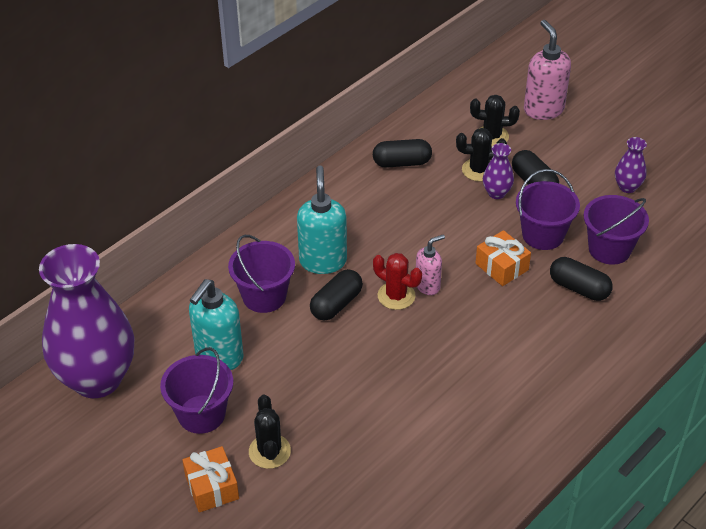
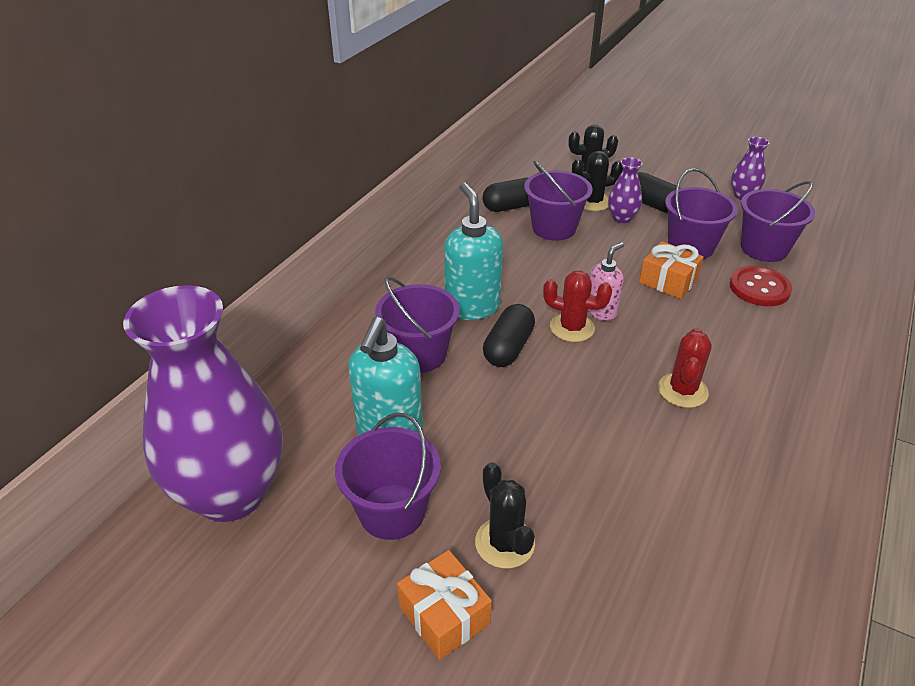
camera: 15 degrees left, 5 degrees down
pink soap dispenser [524,20,571,120] -> none
black capsule [550,257,613,301] -> red button [730,266,792,306]
none -> purple bucket [524,161,592,241]
none -> red cactus [658,328,712,408]

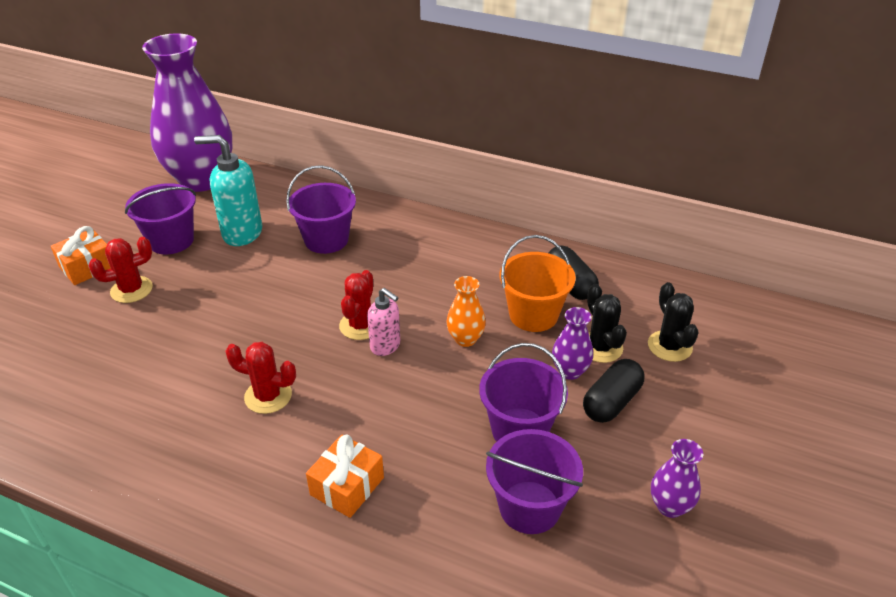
camera: 85 degrees right, 0 degrees up
turquoise soap dispenser [444,182,503,320] -> none
black cactus [475,462,535,569] -> red cactus [88,237,153,303]
black capsule [483,304,535,367] -> none
purple bucket [524,161,592,241] -> orange bucket [500,235,576,332]
orange gift [639,241,704,299] -> orange gift moved to [306,435,384,518]
red button [730,266,792,306] -> none
none -> orange vase [446,276,486,347]

